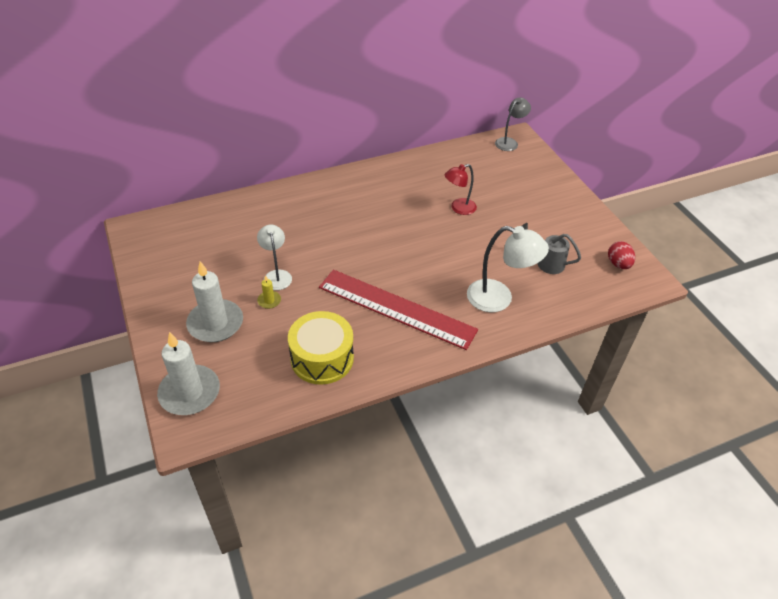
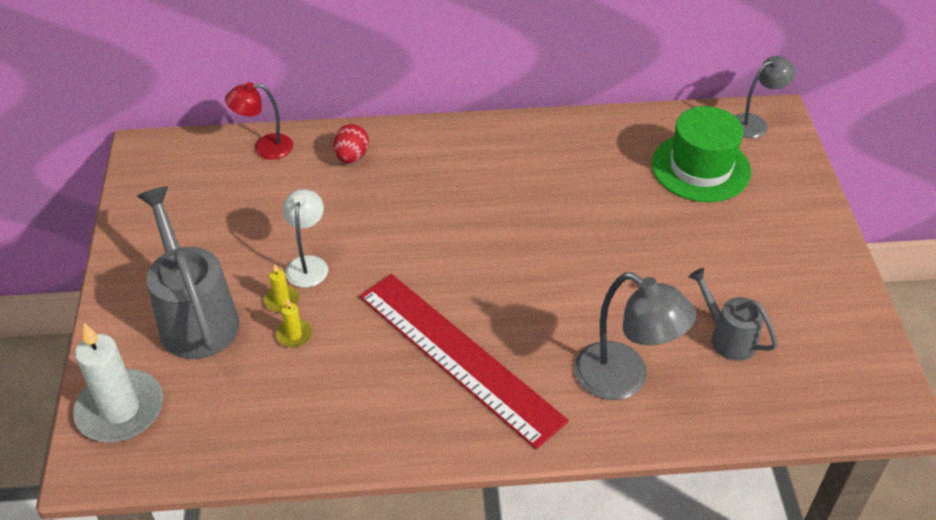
camera: 20 degrees right, 0 degrees up
white candle [186,261,243,342] -> grey watering can [137,186,239,359]
yellow drum [288,311,354,385] -> none
red lamp [445,164,477,215] -> red lamp moved to [225,82,293,160]
white lamp [467,226,549,312] -> grey lamp [574,272,696,400]
red egg [608,241,635,269] -> red egg moved to [333,124,369,163]
none -> yellow candle [276,298,312,347]
none -> green hat [652,106,751,202]

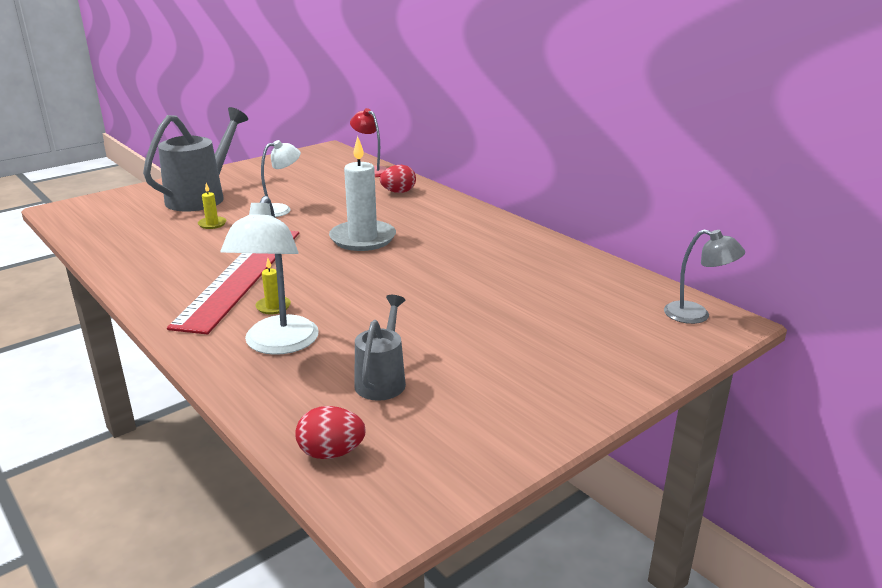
camera: 55 degrees right, 20 degrees down
white candle [73,323,163,442] -> white candle moved to [329,136,396,251]
yellow candle [264,264,299,313] -> yellow candle moved to [256,258,291,314]
grey lamp [574,272,696,400] -> white lamp [221,196,319,355]
green hat [652,106,751,202] -> none
none -> red egg [295,406,366,459]

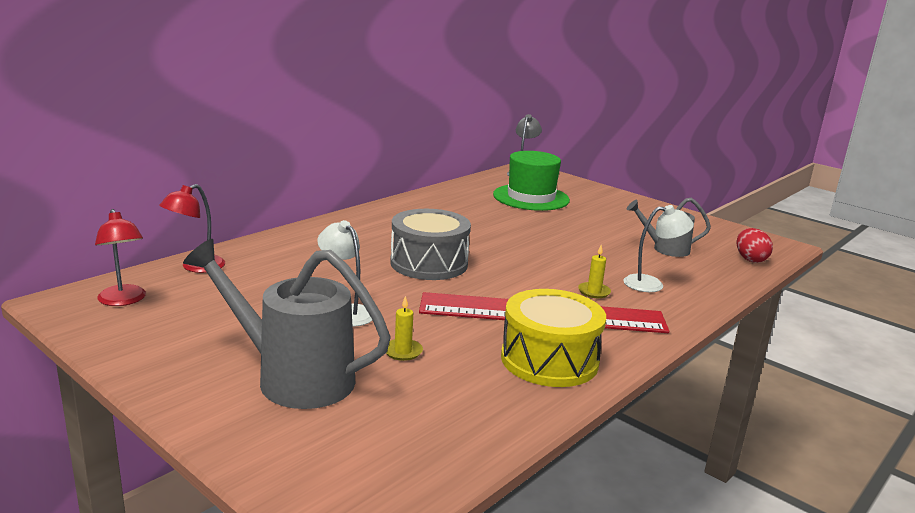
camera: 100 degrees left, 5 degrees down
white lamp [221,196,319,355] -> white lamp [623,205,694,292], size x0.64
white candle [329,136,396,251] -> grey drum [390,209,471,280]
red egg [380,165,416,193] -> none
none -> red lamp [95,209,146,306]
none -> green hat [493,151,570,211]
none -> yellow drum [501,289,606,387]

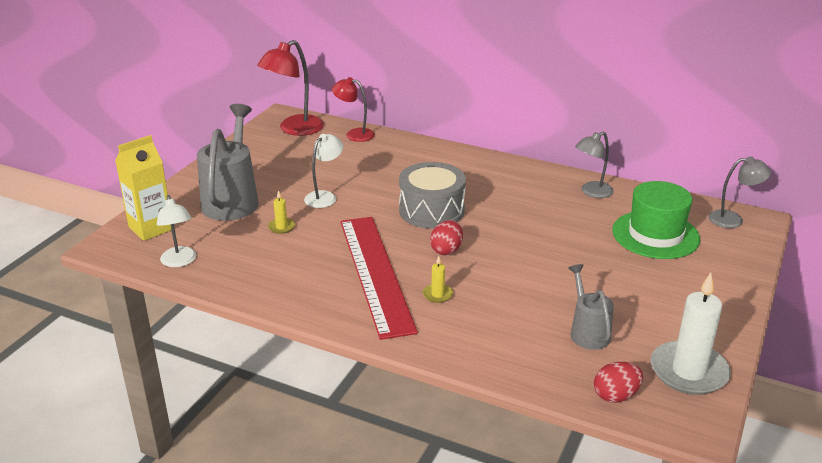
camera: 75 degrees right, 10 degrees up
red lamp [95,209,146,306] -> red lamp [257,40,324,136], size x1.56
yellow drum [501,289,606,387] -> none
white lamp [623,205,694,292] -> white lamp moved to [156,195,196,267]
none -> yellow carton [115,135,172,241]
none -> red egg [430,220,463,255]
none -> grey lamp [575,132,614,198]
none -> white candle [651,272,731,395]

